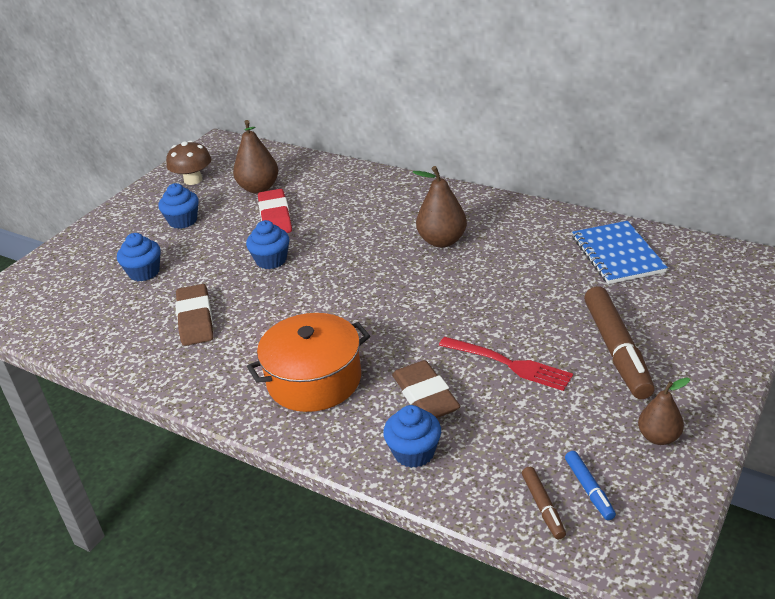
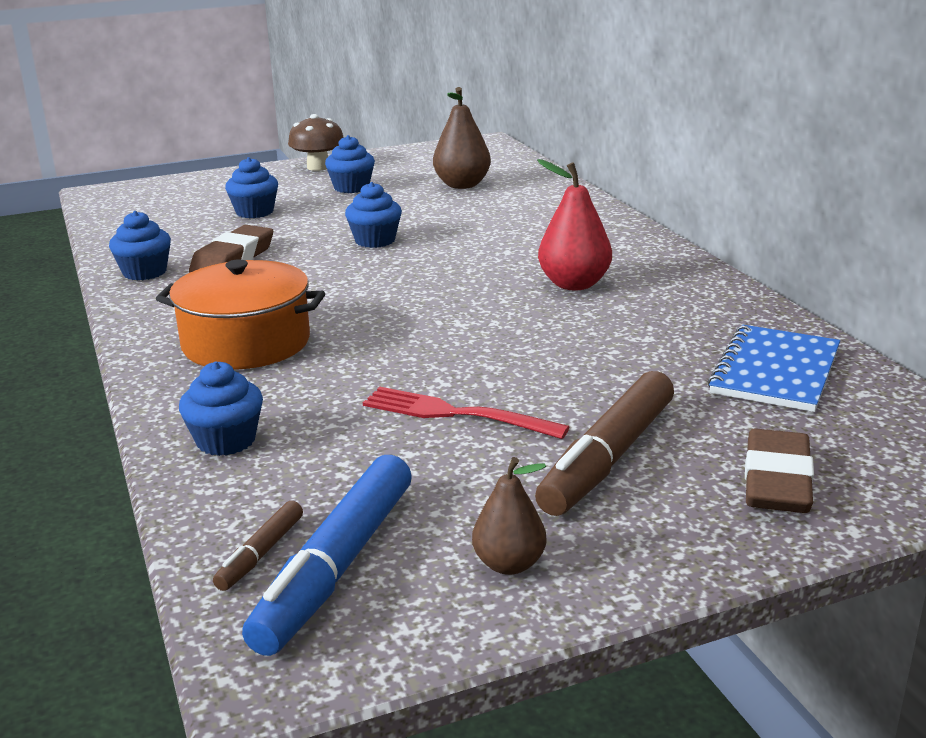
camera: 35 degrees right, 10 degrees down
brown mushroom [166,140,211,185] -> brown mushroom moved to [288,114,344,171]
red eraser [258,189,292,233] -> none
brown eraser [392,360,460,418] -> brown eraser moved to [745,429,814,513]
brown pear [413,166,467,248] -> red pear [537,159,612,290]
red fork [439,337,573,391] -> red fork turned 135 degrees clockwise [363,387,569,439]
blue marker [565,451,616,520] -> blue marker [242,455,412,656], size x2.12
none -> blue cupcake [109,211,171,281]

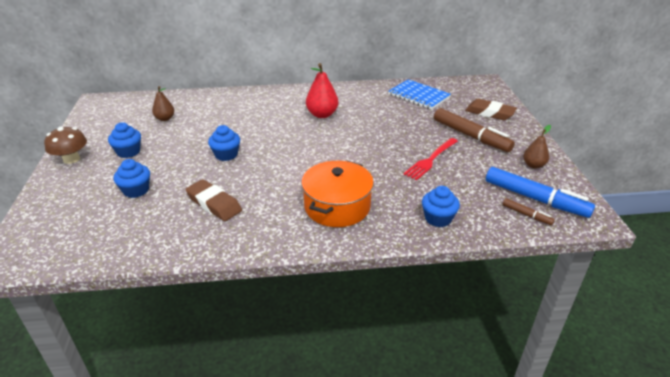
camera: 75 degrees left, 10 degrees up
blue cupcake [109,211,171,281] -> none
brown pear [433,87,491,189] -> brown pear [152,86,174,121], size x0.64

